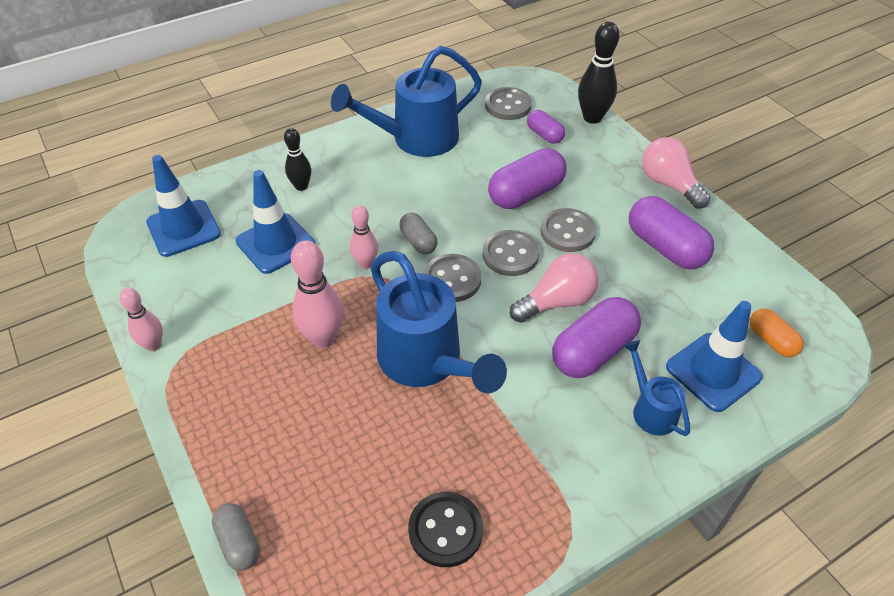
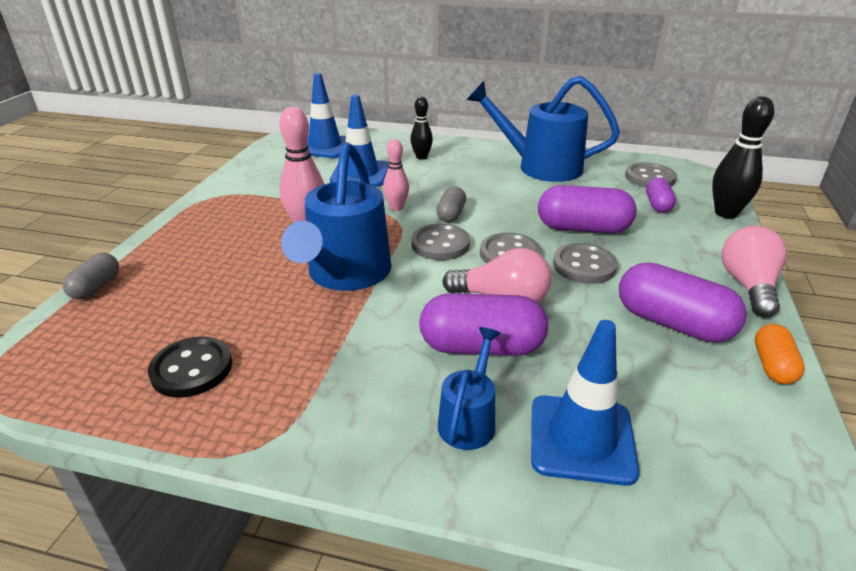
camera: 45 degrees right, 15 degrees down
pink bowling pin [119,288,163,351] -> none
purple capsule [629,196,714,269] -> purple capsule turned 60 degrees counterclockwise [619,262,747,343]
orange capsule [750,309,804,357] -> orange capsule moved to [755,324,805,384]

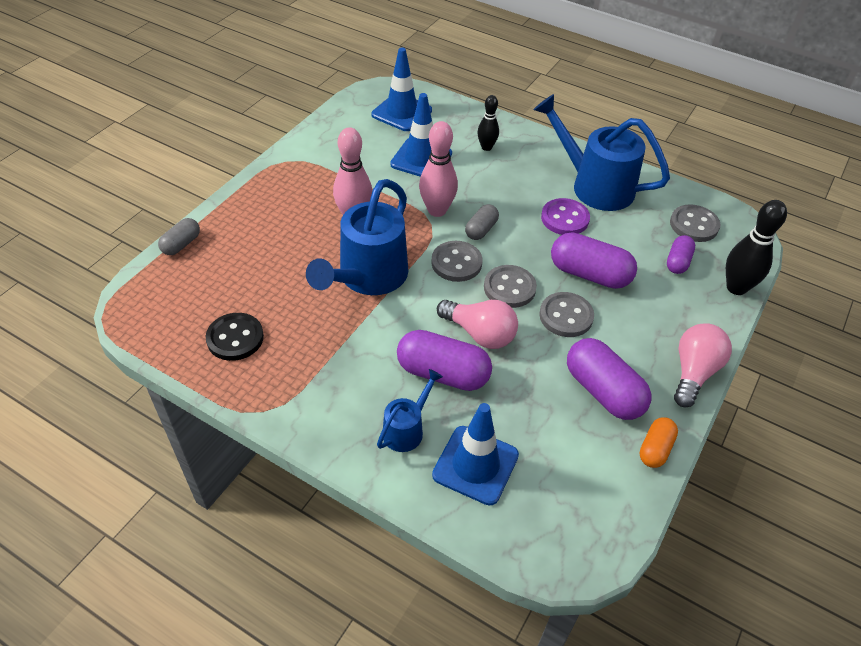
camera: 15 degrees right, 15 degrees up
pink bowling pin [383,139,409,211] -> pink bowling pin [419,121,458,217], size x1.61
none -> purple button [541,198,590,235]

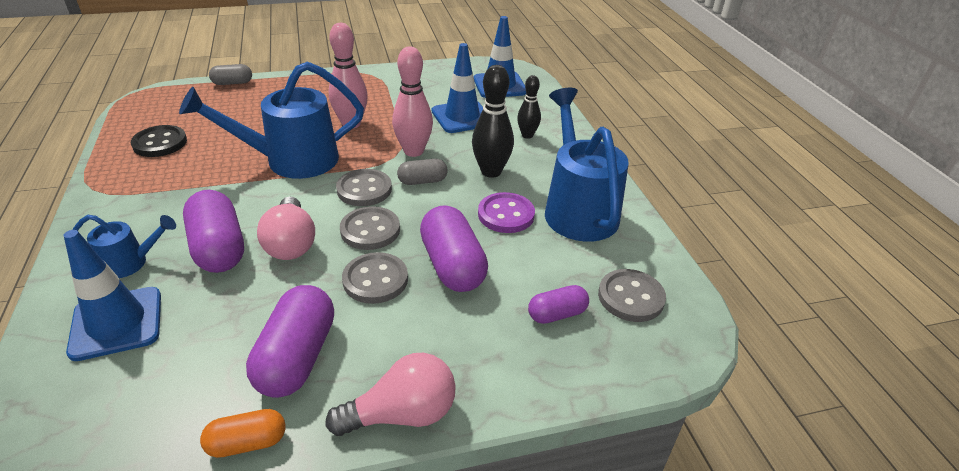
camera: 45 degrees right, 10 degrees down
black bowling pin [726,200,787,295] -> black bowling pin moved to [472,65,514,178]

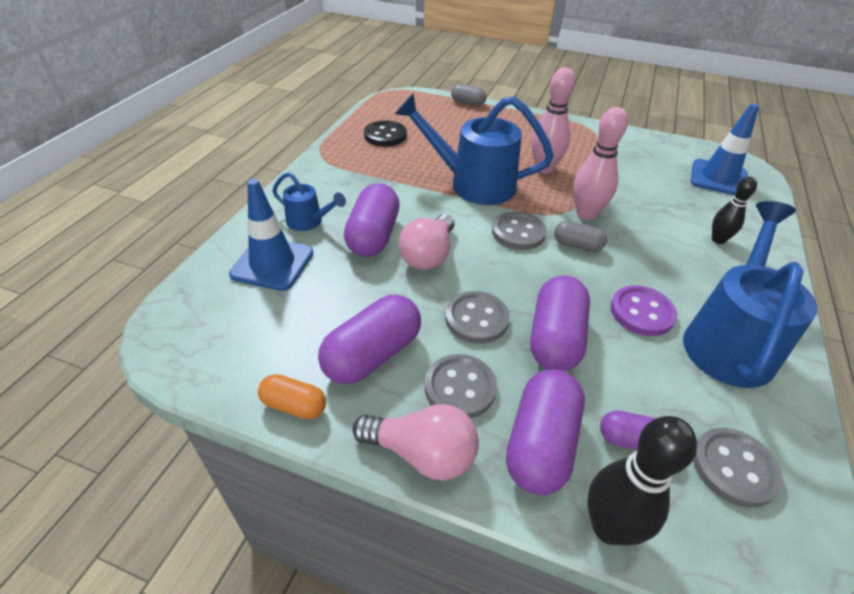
camera: 35 degrees right, 5 degrees up
grey button [340,206,400,250] -> grey button moved to [425,354,497,418]
blue traffic cone [432,43,483,133] -> none
black bowling pin [472,65,514,178] -> black bowling pin moved to [587,416,697,545]
none -> purple capsule [506,369,585,495]

